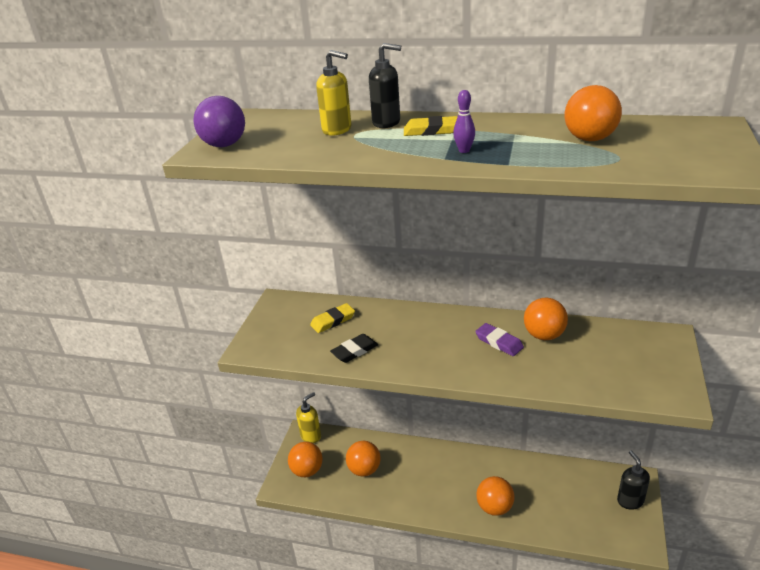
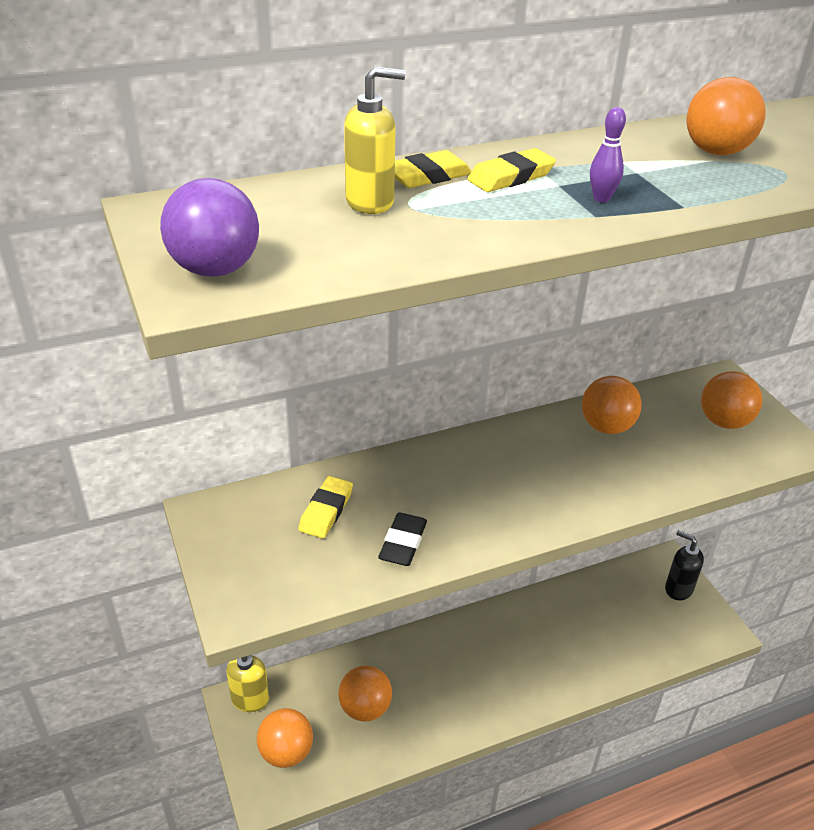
camera: 40 degrees left, 5 degrees up
black soap dispenser [369,43,401,128] -> yellow eraser [395,150,472,188]
purple eraser [475,323,524,356] -> none
orange ball [476,476,515,516] -> orange ball moved to [701,371,762,429]

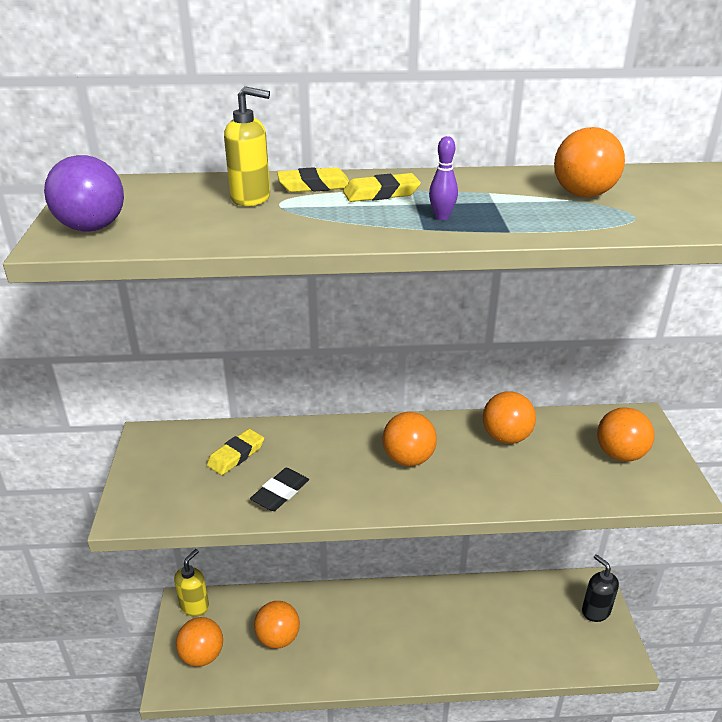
camera: 20 degrees right, 5 degrees down
none -> orange ball [383,412,437,466]

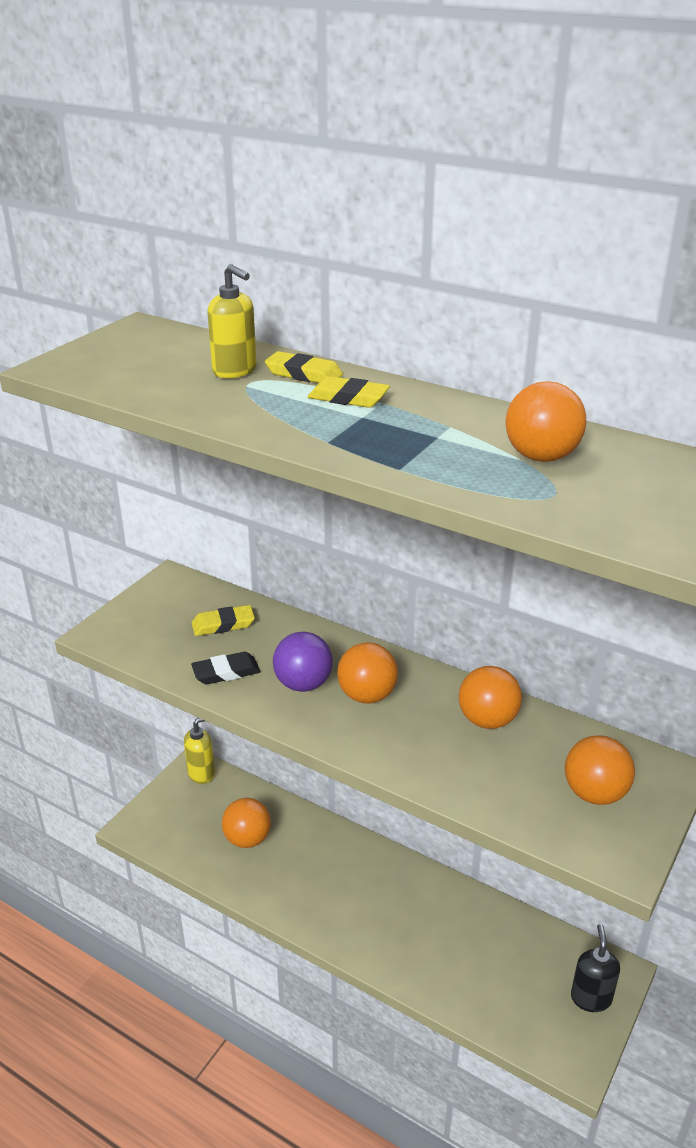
camera: 35 degrees right, 0 degrees up
purple ball [44,155,124,231] -> purple ball moved to [273,632,333,692]
orange ball [176,617,223,667] -> none
purple bowling pin [429,136,458,220] -> none

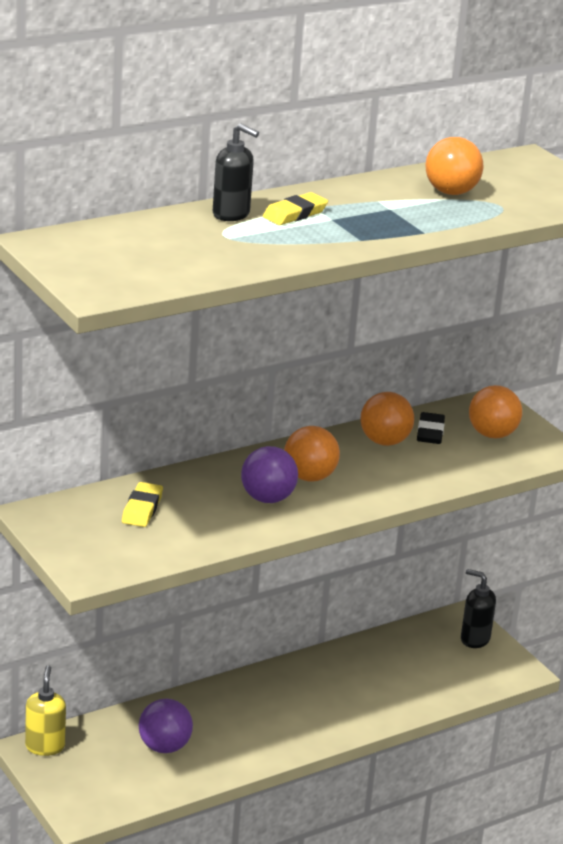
camera: 65 degrees left, 5 degrees down
black eraser [191,652,260,685] -> black eraser moved to [417,412,445,444]
yellow soap dispenser [207,264,257,378] -> none
orange ball [222,798,271,848] -> purple ball [139,699,193,753]
yellow eraser [265,351,343,383] -> black soap dispenser [213,123,259,221]

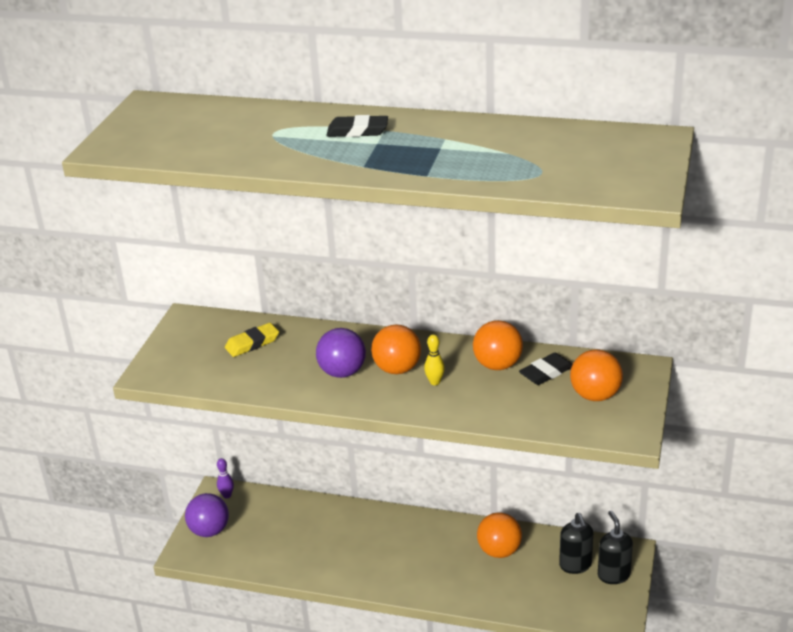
camera: 50 degrees right, 5 degrees up
yellow soap dispenser [25,665,66,756] -> purple bowling pin [217,458,234,498]
purple ball [139,699,193,753] -> purple ball moved to [185,493,229,537]
black soap dispenser [213,123,259,221] -> black soap dispenser moved to [559,513,593,574]
yellow eraser [263,192,328,225] -> black eraser [326,115,388,137]
orange ball [426,137,483,195] -> orange ball moved to [477,512,522,558]
none -> yellow bowling pin [424,334,445,385]

